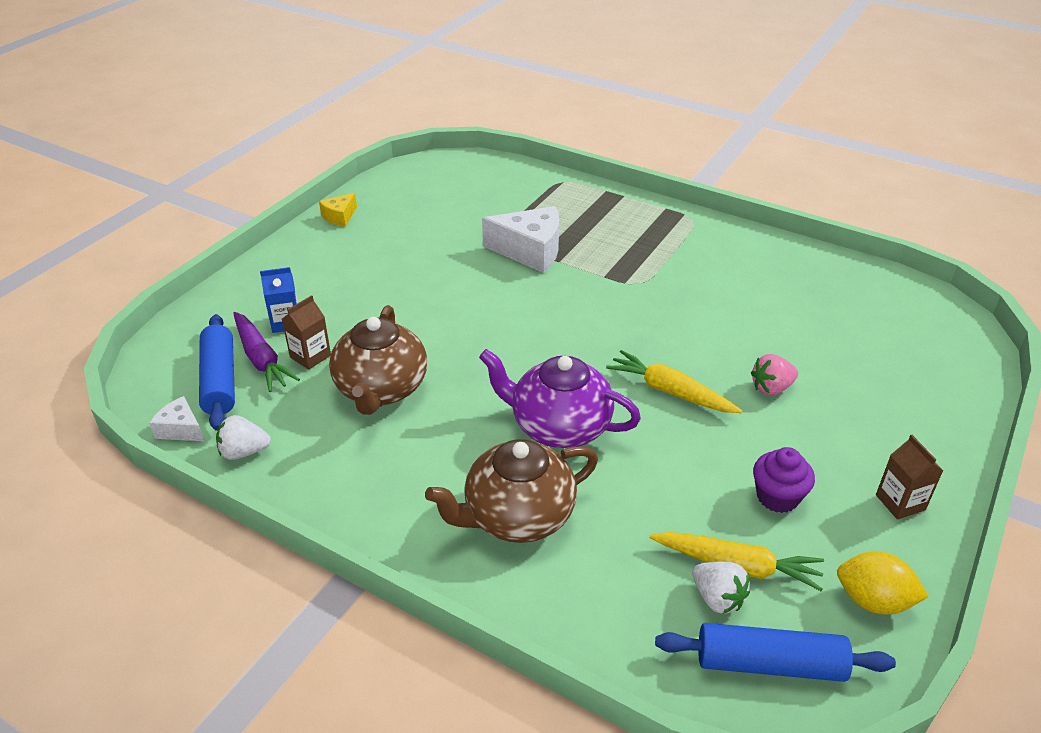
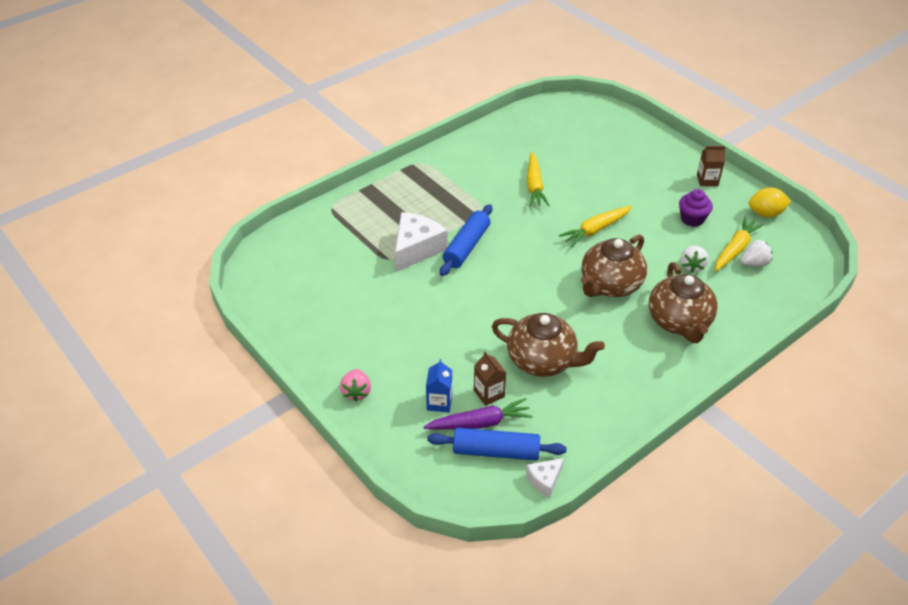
camera: 70 degrees left, 5 degrees up
white strawberry [216,415,271,460] -> white strawberry moved to [680,246,708,272]
yellow cheese [319,193,357,227] -> none
purple teapot [479,349,641,448] -> brown teapot [581,234,647,297]
blue rolling pin [655,623,896,682] -> blue rolling pin moved to [440,204,492,276]
pink strawberry [751,354,798,396] -> pink strawberry moved to [340,369,371,401]
yellow lemon [837,551,929,615] -> yellow lemon turned 45 degrees clockwise [749,187,791,217]
none -> yellow carrot [527,152,550,207]

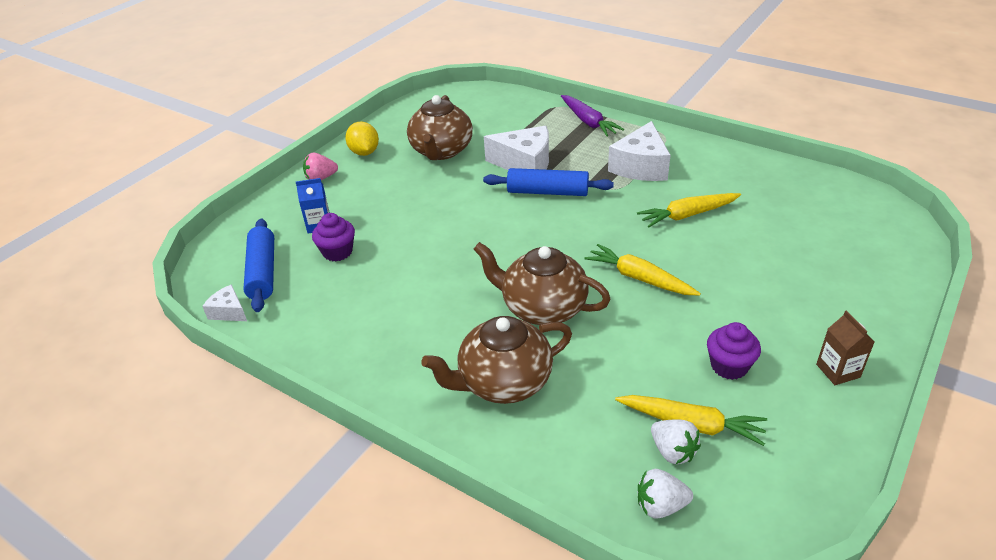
camera: 75 degrees right, 5 degrees down
purple carrot [423,398,533,430] -> purple carrot moved to [561,95,624,137]
brown carton [474,352,506,406] -> purple cupcake [312,213,355,261]
brown teapot [492,313,605,377] -> brown teapot moved to [407,95,473,160]
white strawberry [680,246,708,272] -> white strawberry moved to [638,469,693,519]
yellow lemon [749,187,791,217] -> yellow lemon moved to [345,122,379,156]
none -> white cheese [608,121,671,181]

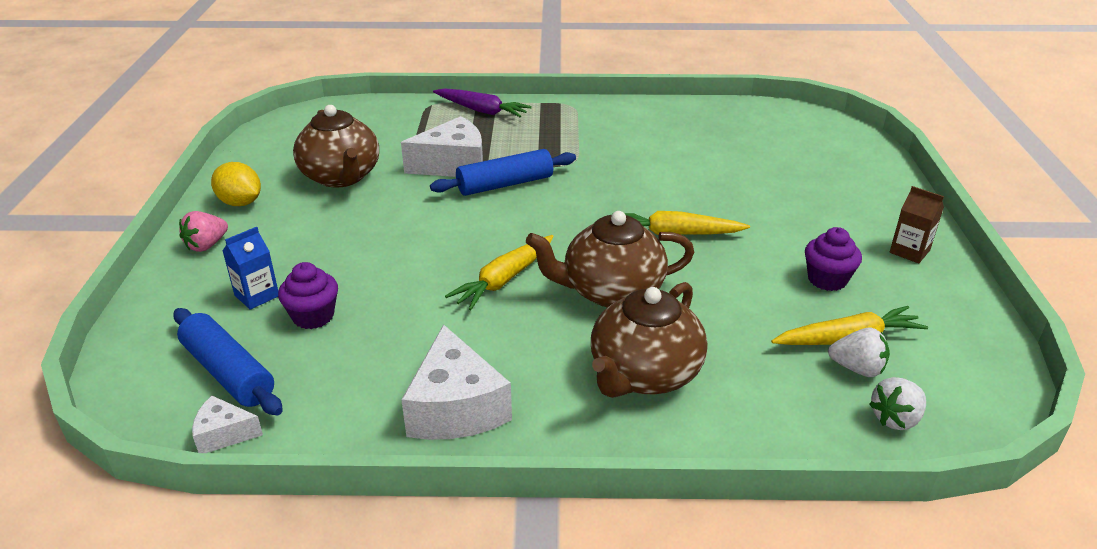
camera: 35 degrees left, 5 degrees down
white cheese [608,121,671,181] -> white cheese moved to [401,324,512,440]
yellow carrot [637,193,741,227] -> yellow carrot moved to [445,235,554,310]

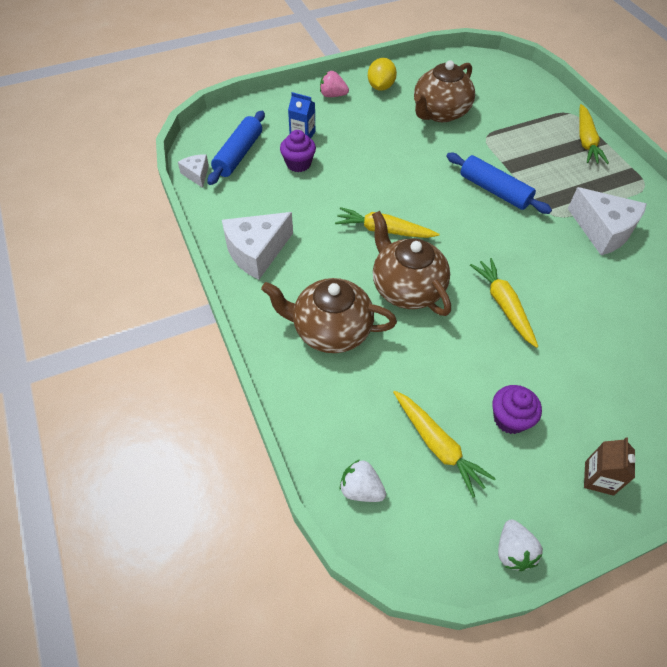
camera: 65 degrees right, 20 degrees up
white cheese [401,116,483,177] -> white cheese moved to [568,187,647,255]
purple carrot [433,88,532,117] -> yellow carrot [579,104,609,164]
white strawberry [828,328,890,377] -> white strawberry moved to [498,520,543,571]

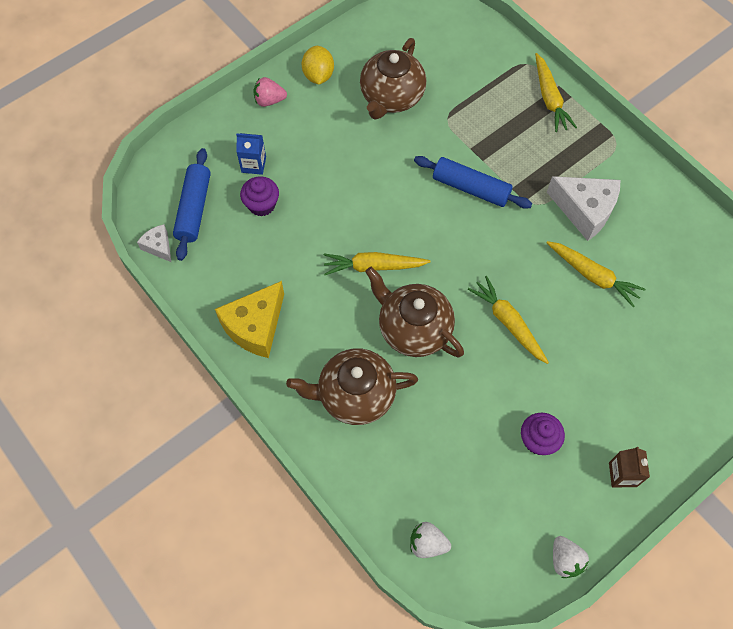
camera: 15 degrees left, 10 degrees up
white cheese [222,212,293,280] -> yellow cheese [215,281,284,358]
yellow carrot [393,391,496,498] -> yellow carrot moved to [547,241,646,307]

